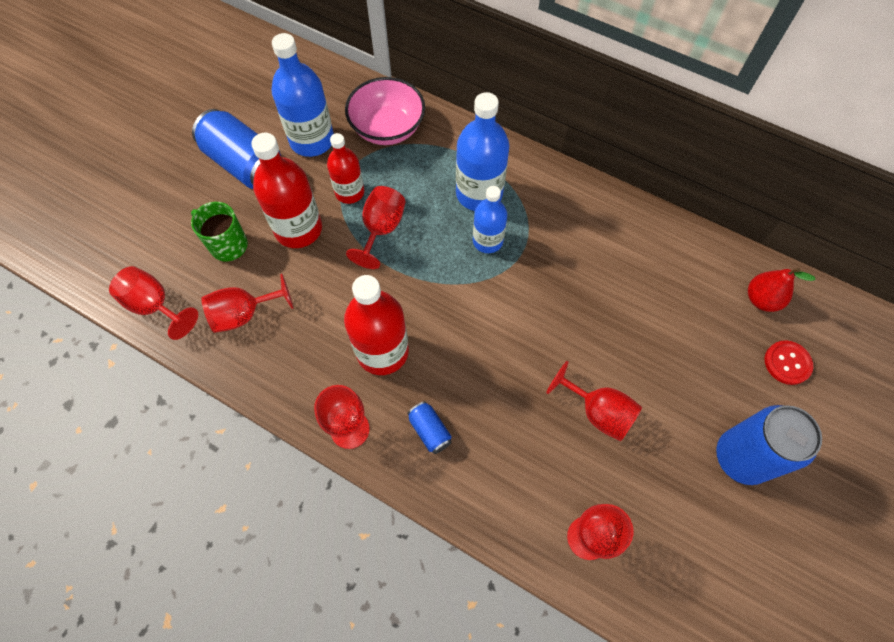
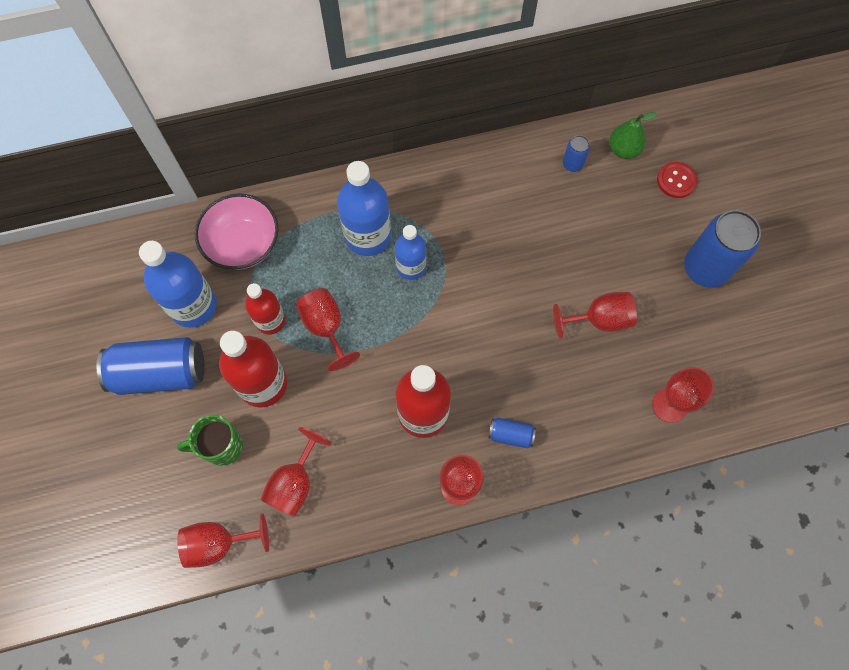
camera: 45 degrees left, 5 degrees up
red pear [748,268,815,312] -> green pear [609,112,657,159]
none -> blue can [563,135,590,172]

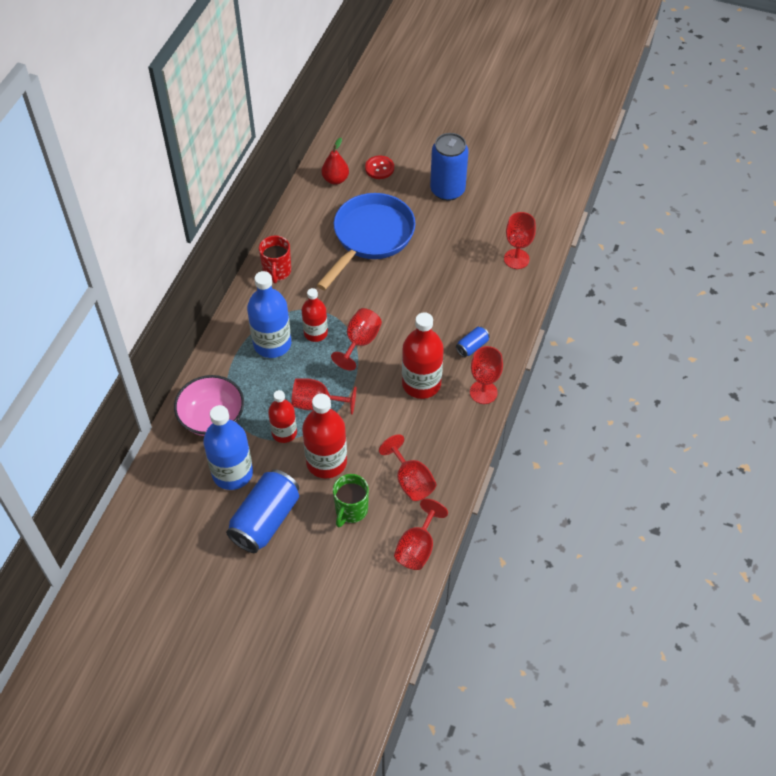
camera: 55 degrees left, 15 degrees down
blue bottle [395,225,426,280] -> red bottle [302,288,328,342]
red goblet [553,292,637,338] -> red goblet moved to [331,308,382,371]
blue can [563,135,590,172] -> none
green pear [609,112,657,159] -> red pear [322,138,349,185]
none -> red mug [259,236,291,283]
none -> blue pan [317,193,416,290]

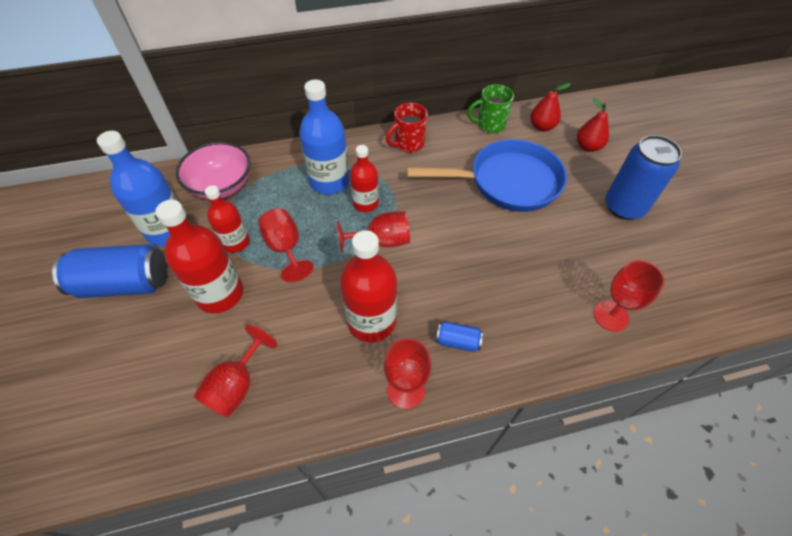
camera: 55 degrees right, 0 degrees up
green mug [333,474,369,527] -> green mug moved to [467,84,514,133]
red button [365,156,394,179] -> red pear [577,98,609,152]
red goblet [394,499,448,570] -> none

